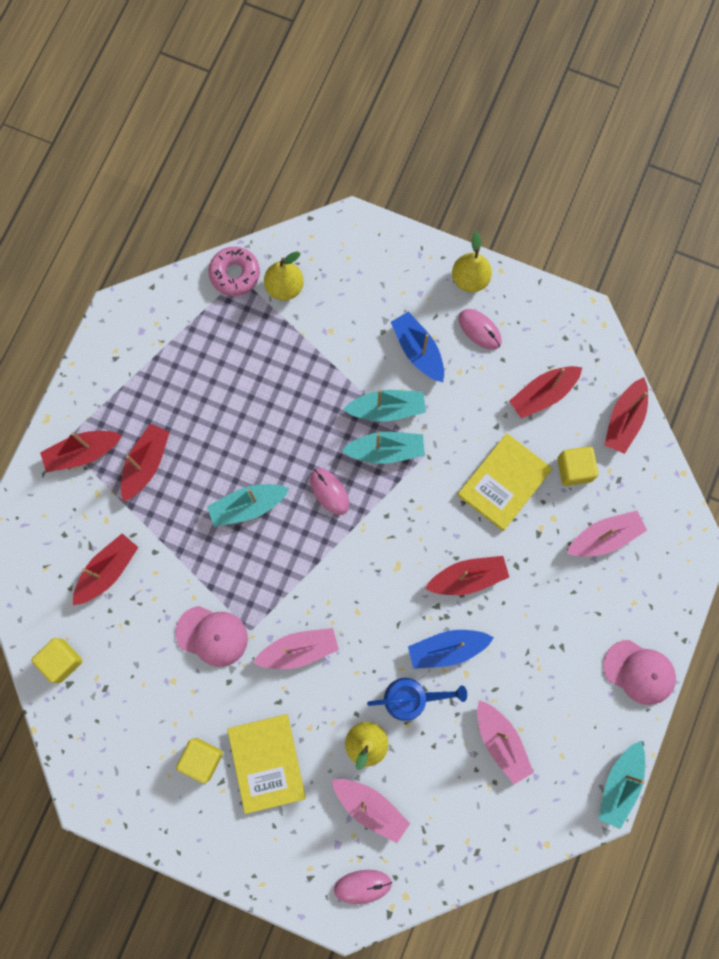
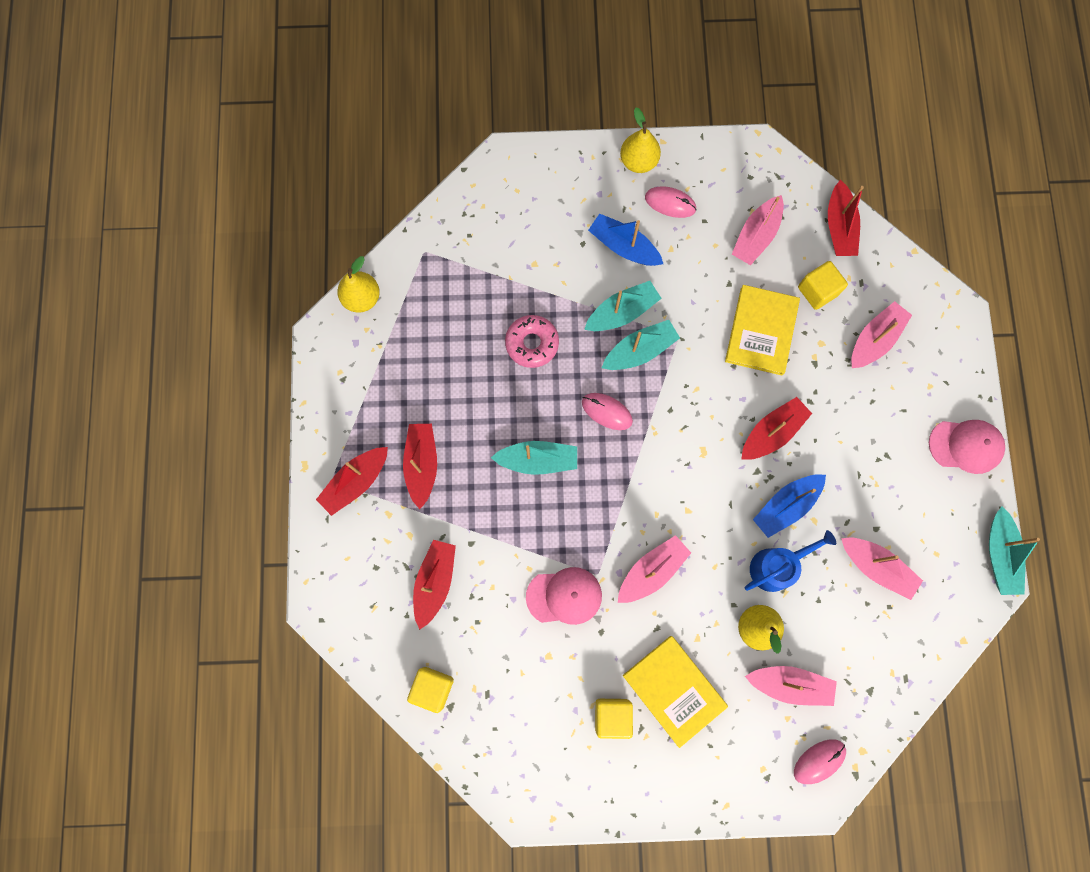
camera: 25 degrees left, 0 degrees up
turquoise boat [207,484,290,527] -> turquoise boat turned 135 degrees counterclockwise [491,441,577,475]
pink donut [208,247,260,296] -> pink donut moved to [505,315,559,368]
yellow pear [264,251,304,301] -> yellow pear moved to [337,256,380,313]
red boat [509,366,582,419] -> pink boat [732,195,784,265]

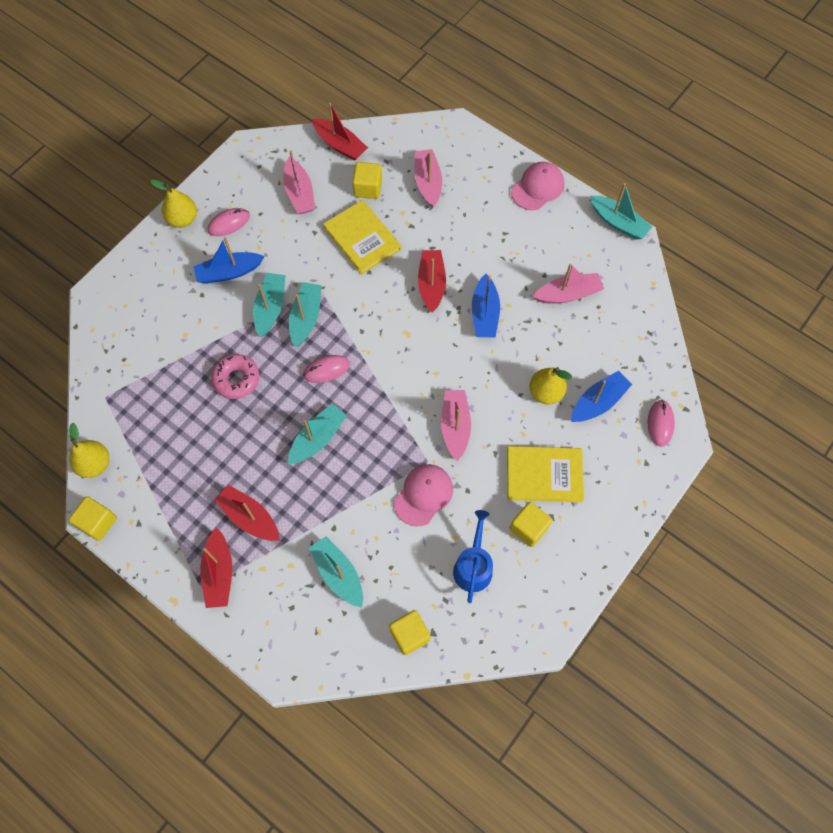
camera: 50 degrees left, 10 degrees down
red boat [413,540,456,630] -> turquoise boat [309,536,363,608]
blue watering can [744,530,836,592] -> blue watering can moved to [453,510,493,603]
pink boat [745,666,837,706] -> blue boat [571,370,632,422]
none -> yellow cube [68,496,117,541]

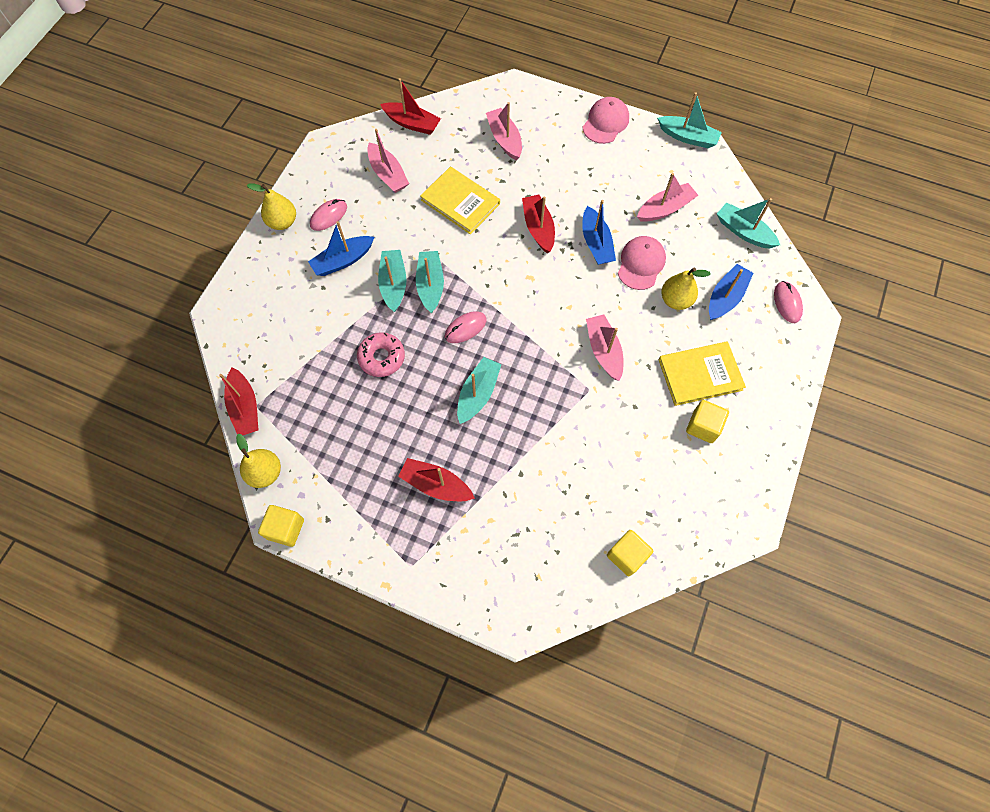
camera: 15 degrees left, 0 degrees up
red boat [200,528,232,608] -> red boat moved to [219,367,258,435]
turquoise boat [309,536,363,608] -> turquoise boat moved to [717,198,780,249]
yellow cube [352,162,382,199] -> none
pink cap [394,464,453,526] -> pink cap moved to [618,236,666,290]
blue watering can [453,510,493,603] -> none

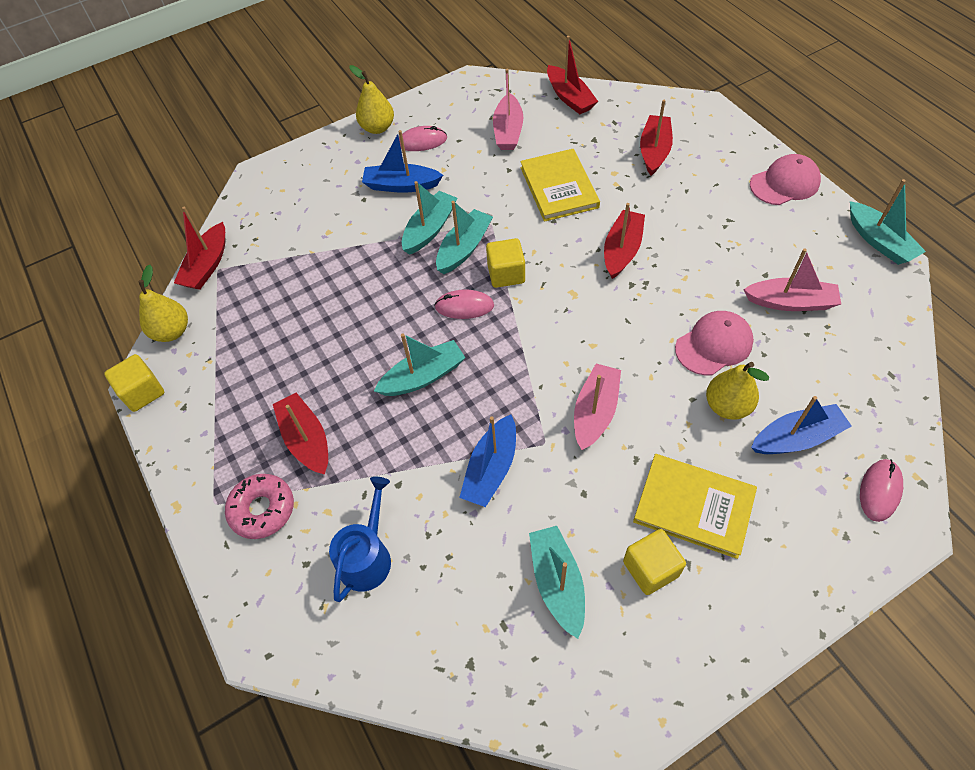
camera: 40 degrees right, 10 degrees down
pink donut [357,332,405,377] -> pink donut moved to [225,474,294,539]
pink boat [486,102,522,161] -> red boat [640,100,673,176]
blue boat [582,200,616,265] -> blue boat moved to [459,414,516,507]
yellow cube [607,530,653,576] -> yellow cube moved to [486,238,525,288]
turquoise boat [717,198,780,249] -> turquoise boat moved to [529,526,585,639]
none -> blue watering can [329,477,391,602]

